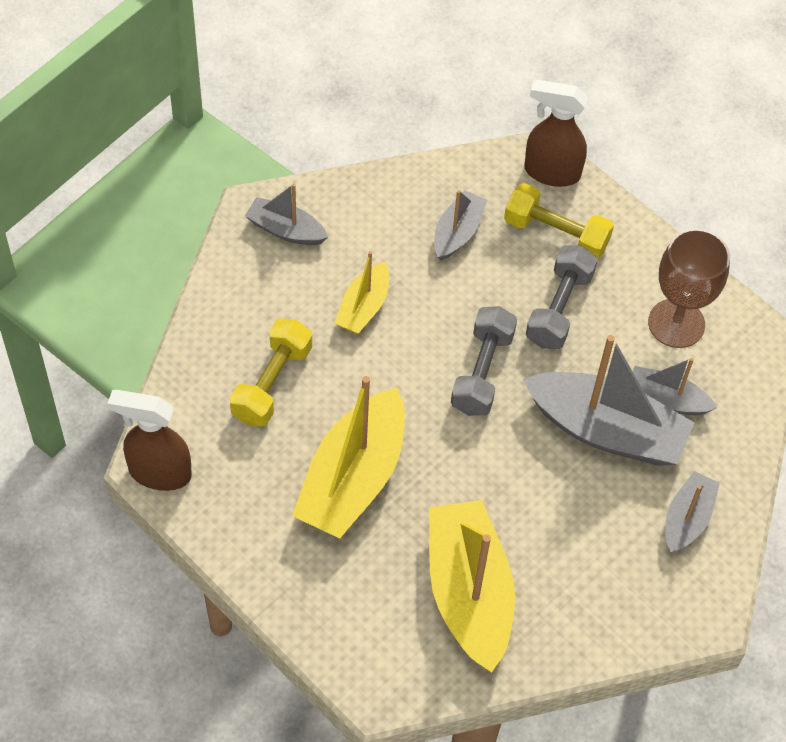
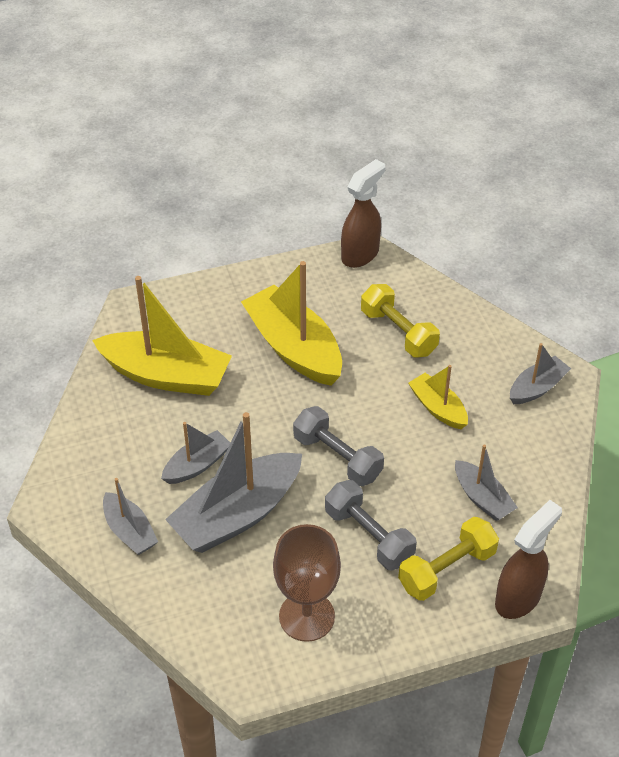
camera: 120 degrees right, 10 degrees down
grey boat [633,358,717,415] -> grey boat moved to [161,422,230,484]

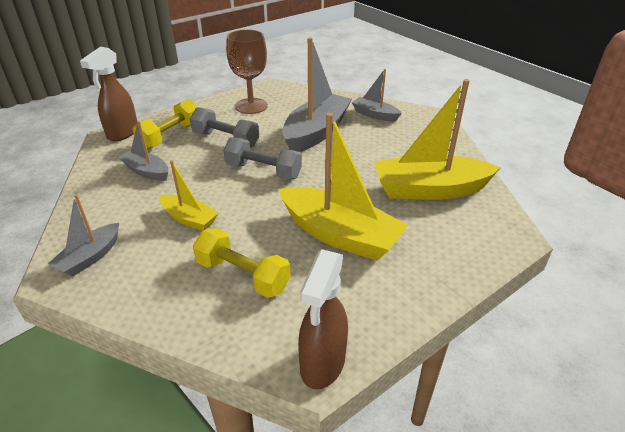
camera: 160 degrees right, 10 degrees down
grey boat [161,422,230,484] -> none

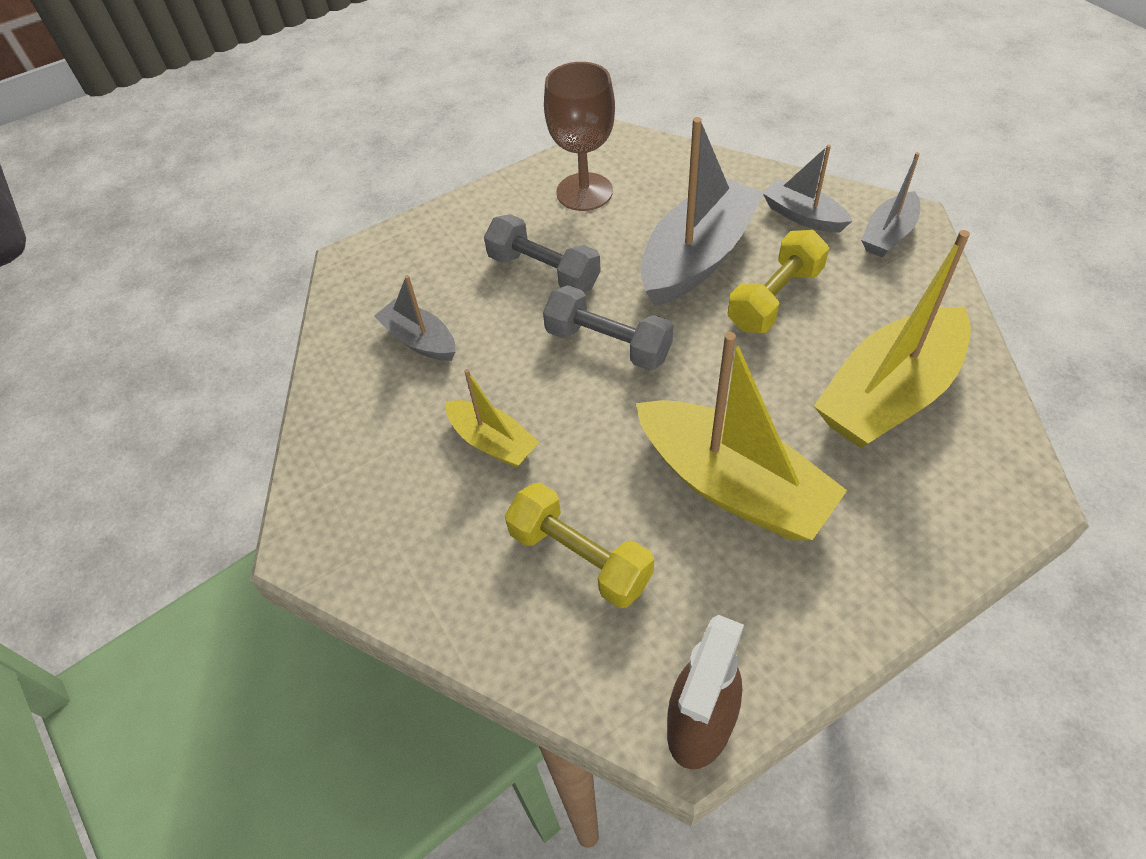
camera: 10 degrees right, 15 degrees up
grey boat [48,194,119,277] -> grey boat moved to [861,152,920,258]
brown spray bottle [80,47,138,141] -> none
yellow dumbbell [133,99,197,149] -> yellow dumbbell moved to [728,230,829,333]
yellow boat [374,79,501,200] -> yellow boat turned 45 degrees counterclockwise [814,230,971,448]

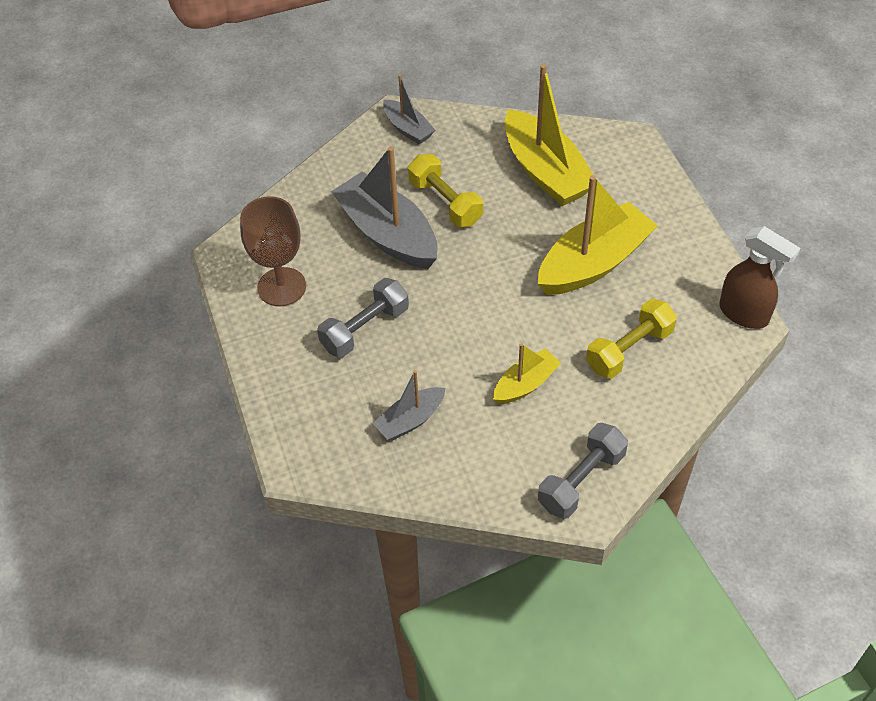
camera: 80 degrees left, 0 degrees up
grey dumbbell [543,285,673,371] -> grey dumbbell moved to [538,423,628,519]
grey boat [763,144,852,233] -> none

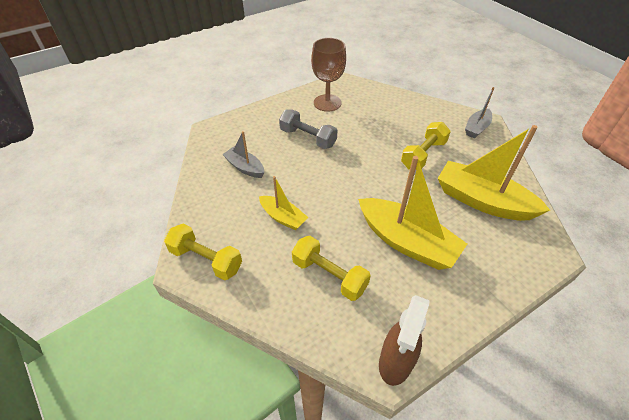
camera: 75 degrees right, 5 degrees down
grey boat [331,146,438,269] -> none
yellow boat [505,64,593,206] -> yellow boat turned 75 degrees clockwise [438,125,550,221]
grey dumbbell [538,423,628,519] -> yellow dumbbell [164,224,242,280]

